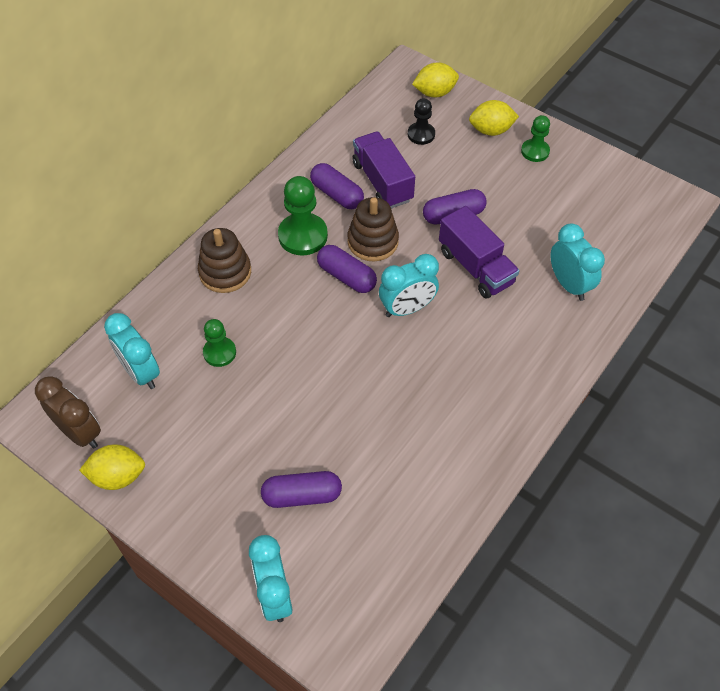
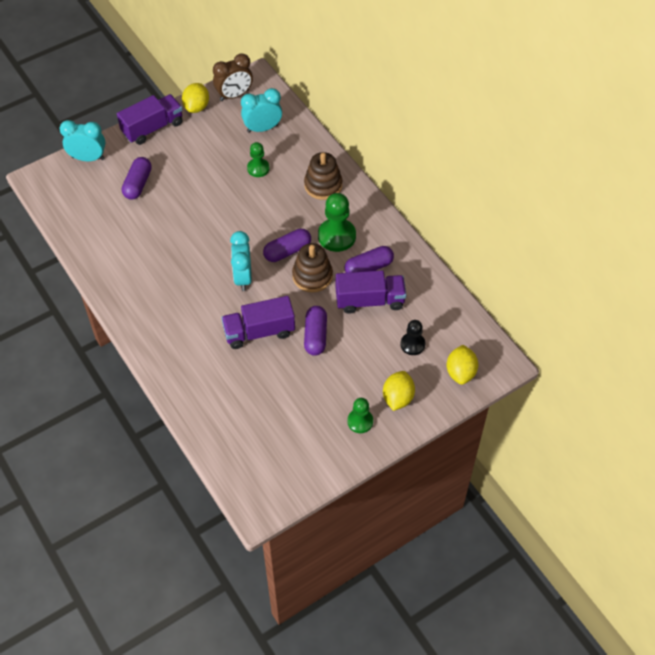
camera: 110 degrees right, 0 degrees up
turquoise clock [550,223,605,301] -> none
none -> purple truck [117,94,182,145]

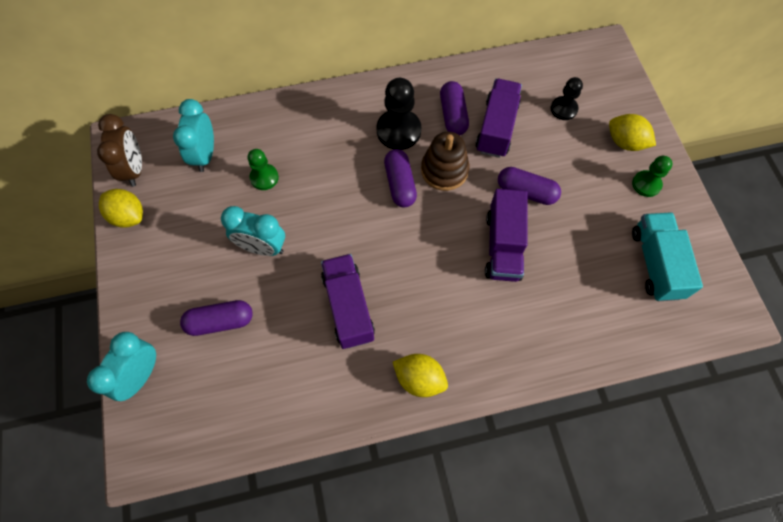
camera: 70 degrees left, 10 degrees up
purple truck [117,94,182,145] -> purple truck moved to [321,254,375,349]
purple capsule [122,157,152,200] -> purple capsule turned 45 degrees counterclockwise [180,300,253,336]
turquoise clock [230,231,252,291] -> turquoise clock moved to [221,206,285,256]
brown stacking toy [304,152,342,200] -> none
green pawn [318,193,356,252] -> black pawn [376,78,421,150]
yellow lemon [447,345,478,385] -> yellow lemon moved to [393,354,448,397]
none -> turquoise truck [632,212,703,301]

